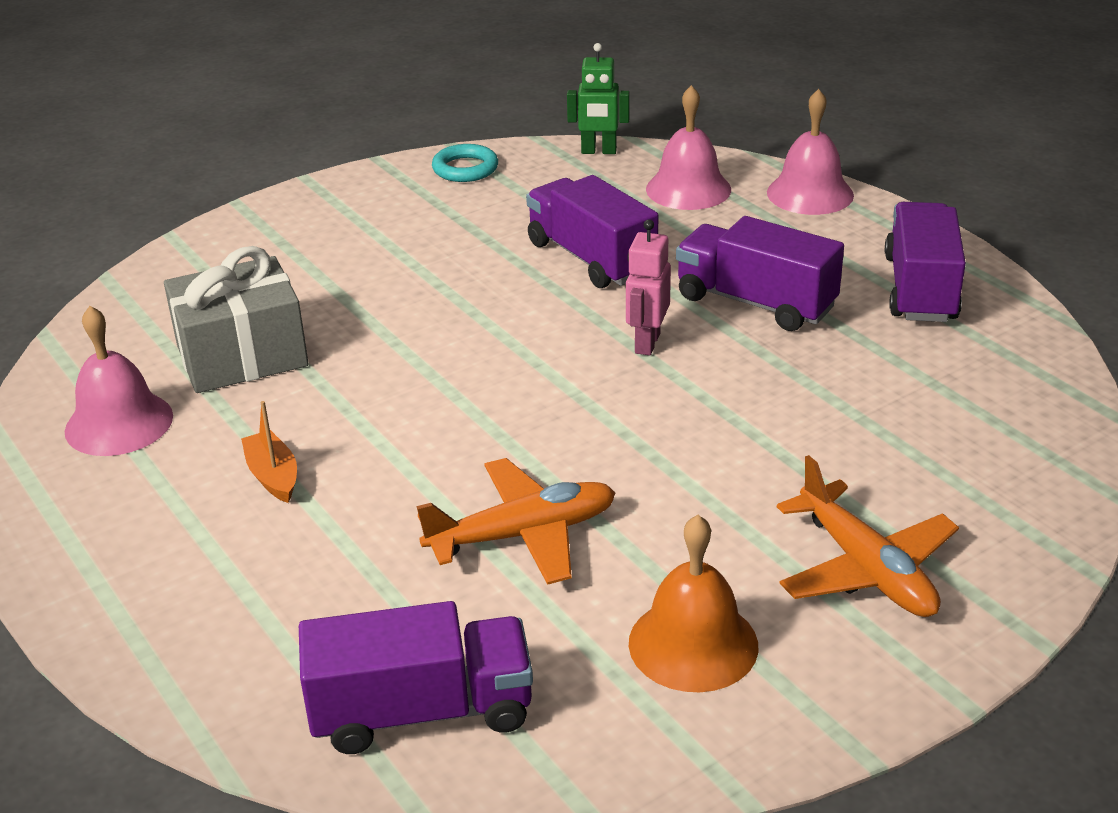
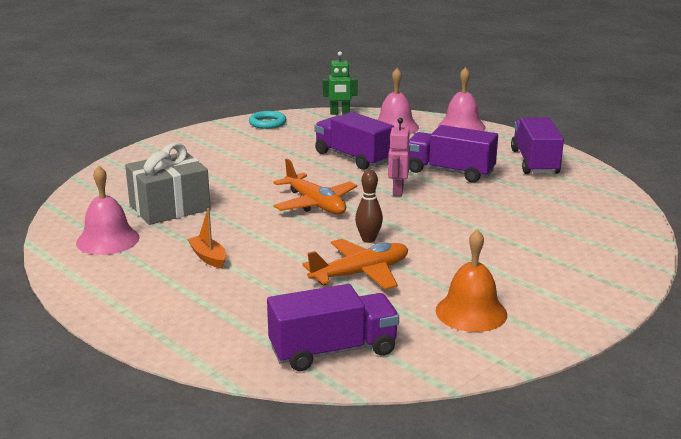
camera: 10 degrees left, 10 degrees down
orange plane [777,455,959,617] -> orange plane moved to [273,159,357,214]
none -> brown bowling pin [355,170,383,243]

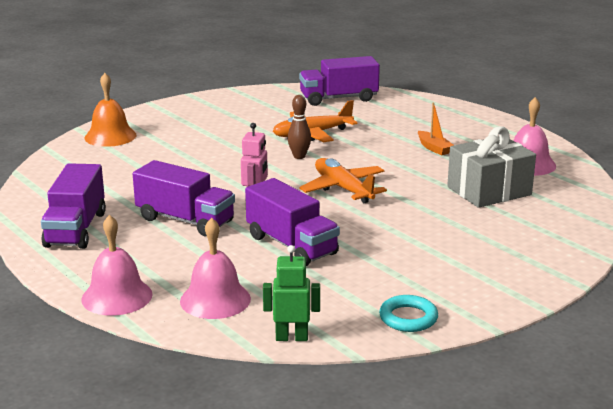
camera: 175 degrees left, 0 degrees up
orange bell [436,229,507,332] -> orange bell moved to [85,73,136,147]

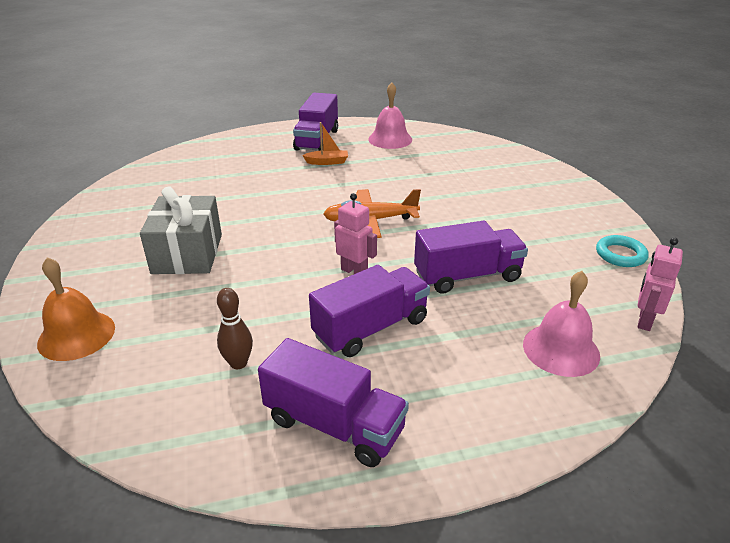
camera: 65 degrees left, 10 degrees up
pink bell [81,215,153,316] -> none
green robot [263,245,320,341] -> pink robot [638,237,683,331]
orange plane [273,100,357,142] -> none
brown bowling pin [288,95,311,159] -> brown bowling pin moved to [217,288,253,369]
purple truck [299,56,380,106] -> purple truck moved to [293,93,338,151]
grey gift [447,127,536,208] -> grey gift moved to [140,186,222,274]

